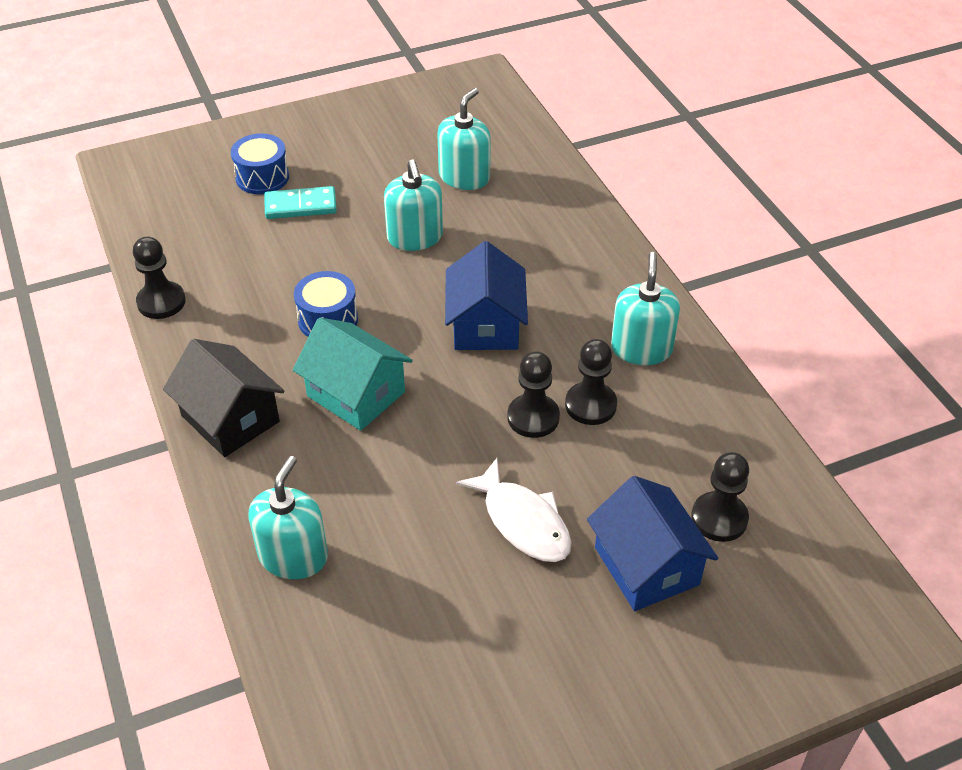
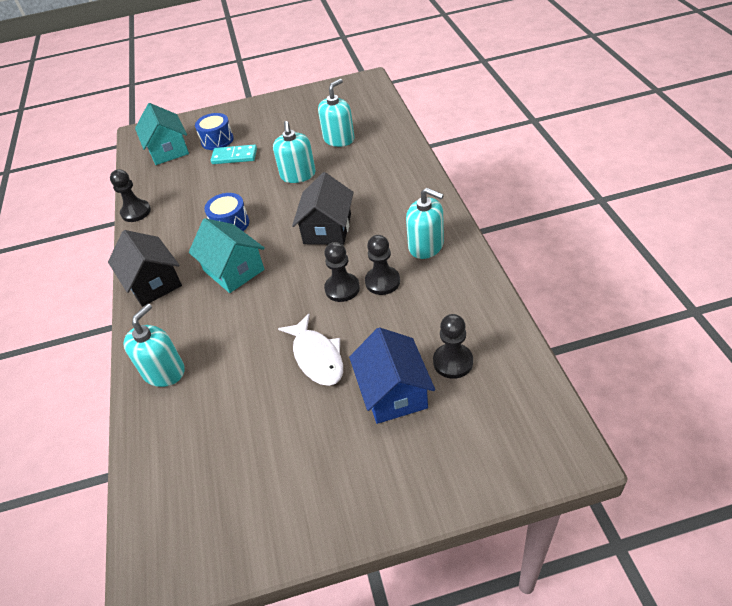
camera: 15 degrees right, 0 degrees up
blue house [445,241,528,350] -> black house [292,172,354,245]
turquoise soap dispenser [611,252,680,365] -> turquoise soap dispenser turned 105 degrees clockwise [406,188,444,259]
none -> turquoise house [135,103,189,165]

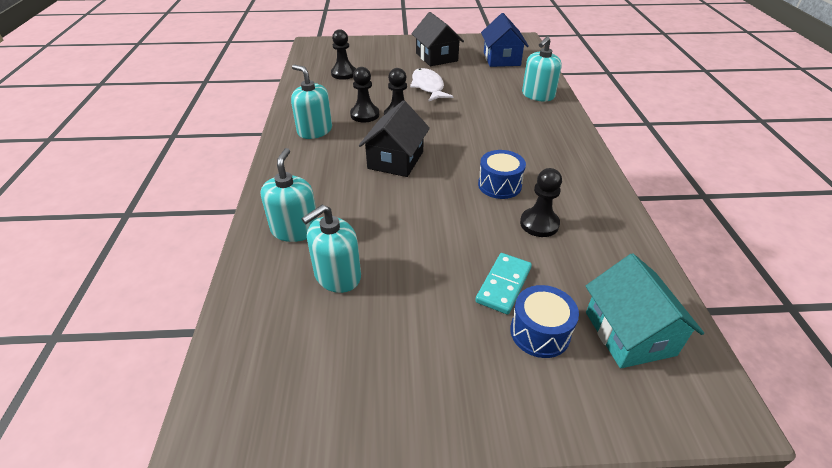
camera: 175 degrees left, 5 degrees down
black house [108,230,182,307] -> black house moved to [411,12,464,66]
black pawn [110,169,151,222] -> black pawn moved to [520,168,562,237]
turquoise house [189,218,265,293] -> none
turquoise domino [211,145,257,164] -> turquoise domino turned 75 degrees counterclockwise [475,253,532,314]
turquoise soap dispenser [273,121,316,183] -> turquoise soap dispenser moved to [261,148,318,242]
blue house [349,327,435,424] -> blue house moved to [481,13,529,67]

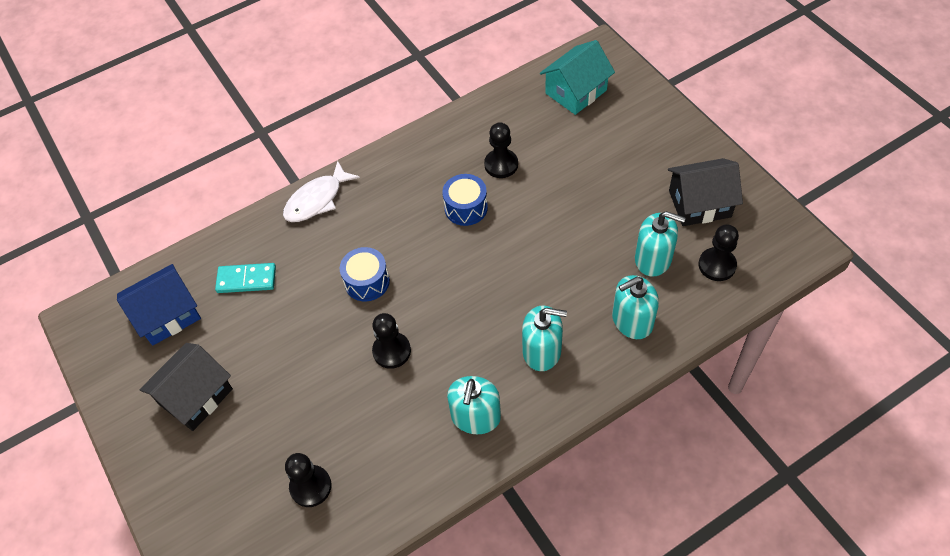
camera: 115 degrees left, 15 degrees up
black pawn [350,67,379,122] -> black pawn moved to [698,224,739,281]
black house [359,101,430,177] -> black house moved to [668,158,743,226]
white fish [410,68,453,102] -> white fish moved to [283,161,360,222]
turquoise domino [475,253,532,314] -> turquoise domino moved to [215,263,276,293]
blue drum [510,285,579,358] -> blue drum moved to [340,247,390,301]
turquoise soap dispenser [522,36,562,101] -> turquoise soap dispenser moved to [522,306,567,371]

